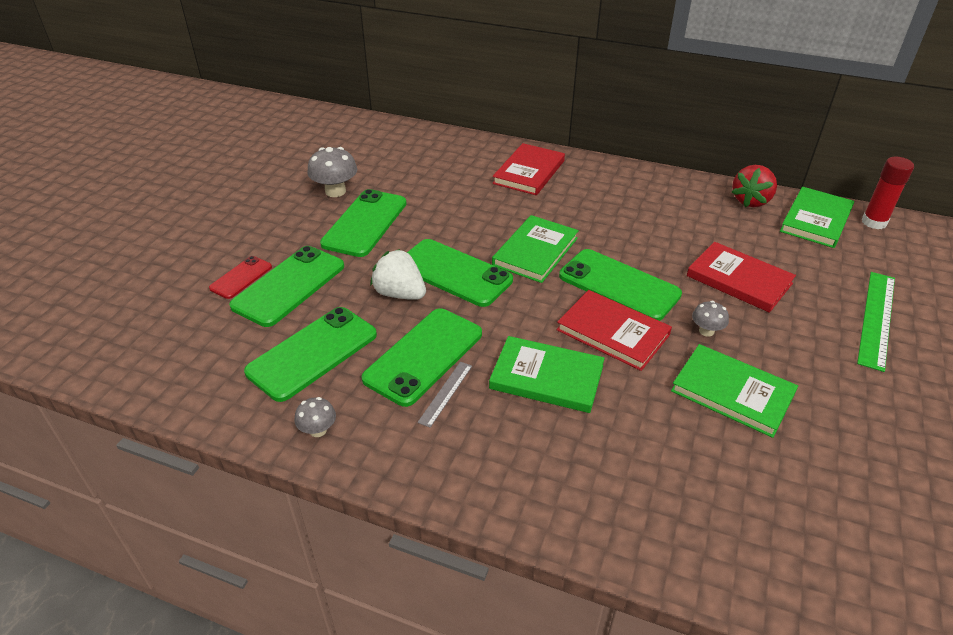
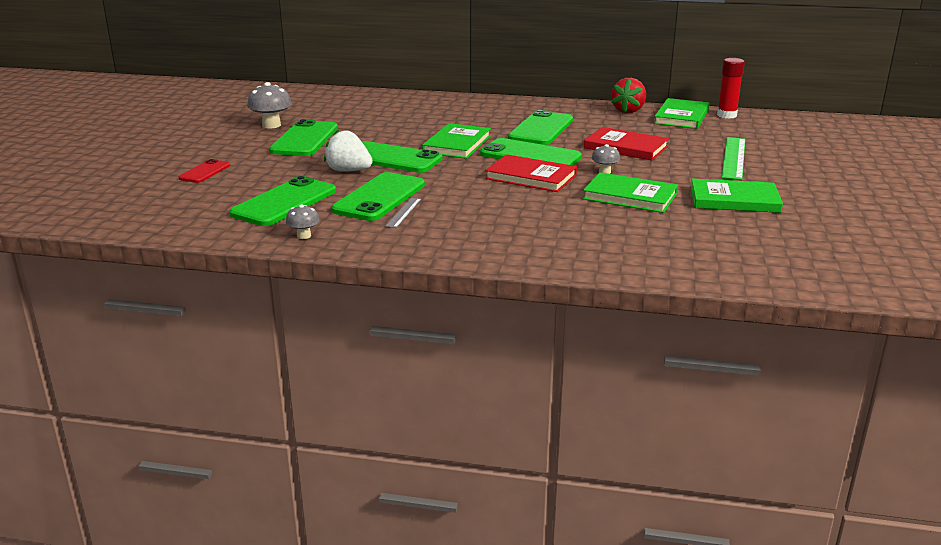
camera: 10 degrees left, 15 degrees down
green phone [229,246,344,327] -> green phone moved to [508,110,573,145]
green book [489,336,605,413] -> green book moved to [690,179,783,213]
red book [492,143,565,195] -> none

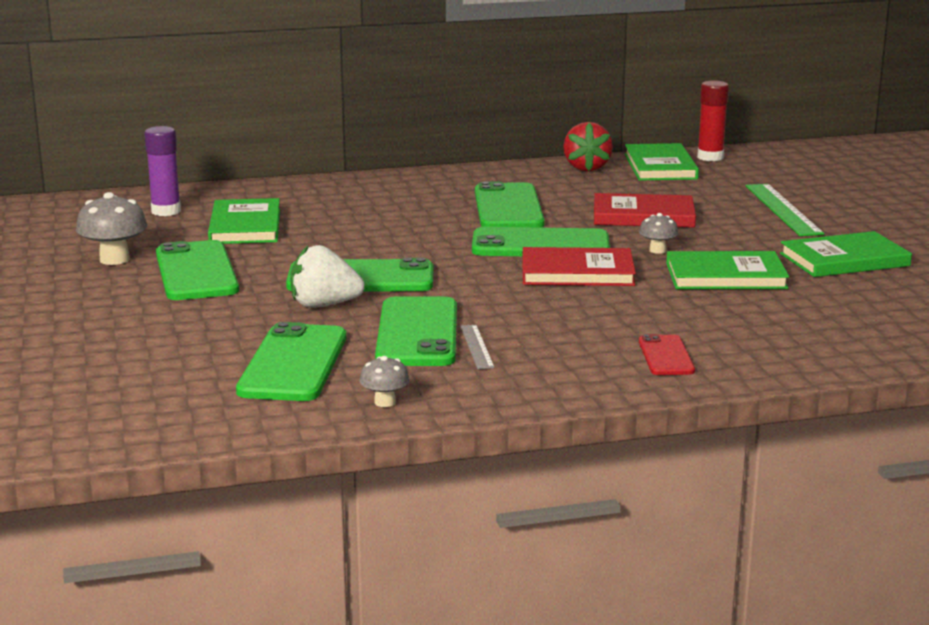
camera: 25 degrees left, 5 degrees down
red phone [178,159,230,183] -> red phone moved to [639,334,695,375]
green book [422,123,491,159] -> green book moved to [208,198,280,244]
none -> purple glue stick [144,126,181,216]

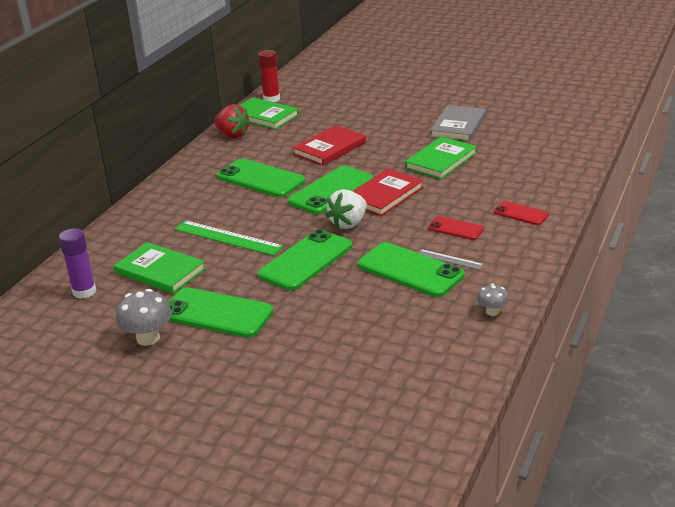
camera: 50 degrees left, 10 degrees up
green phone [236,322,346,401] -> none
white strawberry [290,245,365,308] -> white strawberry moved to [325,189,367,229]
grey mushroom [639,213,678,254] -> none
green ruler [745,184,824,236] -> green ruler moved to [174,220,284,256]
green book [780,231,912,277] -> grey book [430,105,486,142]
none -> red phone [428,216,484,240]

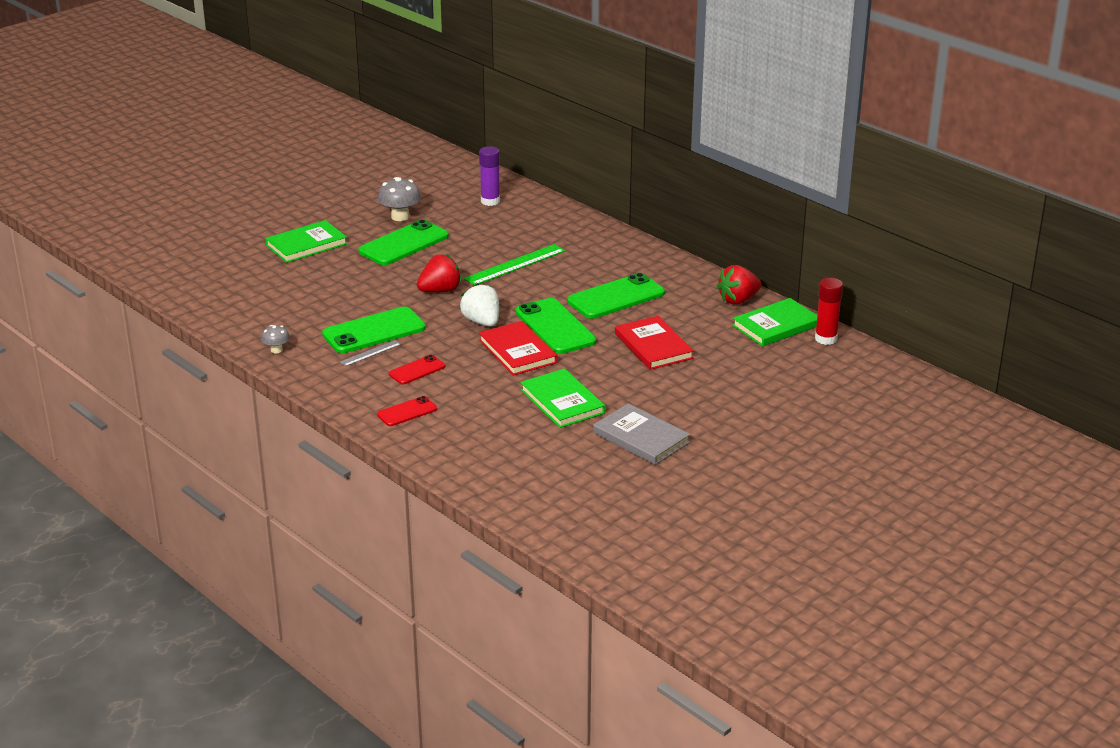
camera: 110 degrees right, 0 degrees up
green book [114,242,206,294] -> green book moved to [265,220,347,263]
green phone [258,229,352,290] -> red strawberry [417,254,462,292]

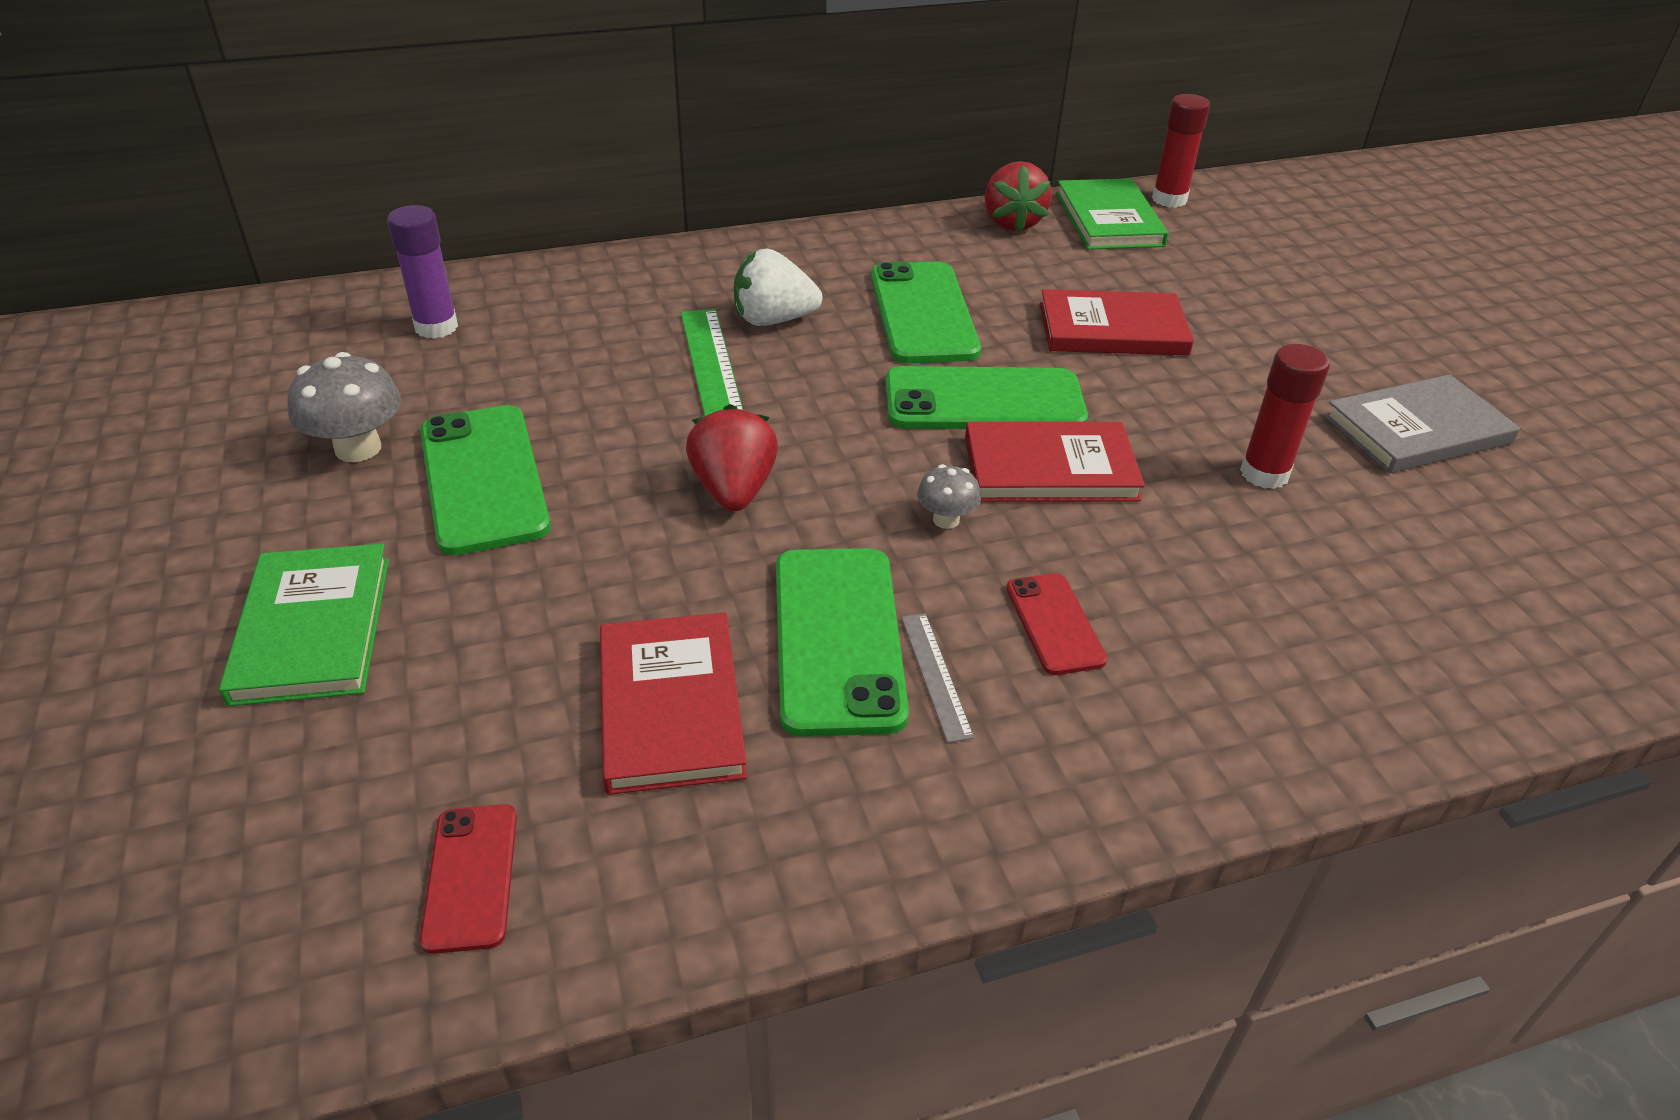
camera: 65 degrees left, 10 degrees up
grey mushroom [261,325,290,353] -> grey mushroom moved to [917,464,981,529]
red phone [377,396,437,426] -> red phone moved to [419,804,517,954]
white strawberry [460,283,499,327] -> white strawberry moved to [734,249,822,326]
green book [520,368,605,428] -> red glue stick [1240,344,1330,489]
none -> red book [600,613,747,795]

